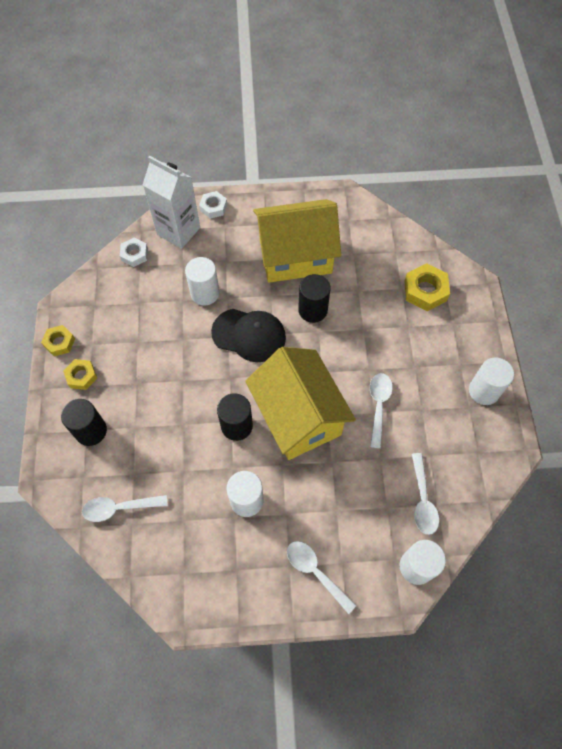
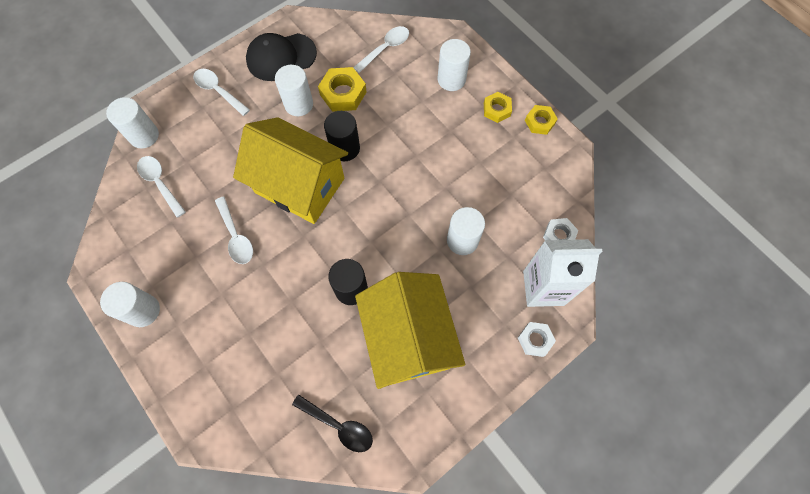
camera: 145 degrees right, 5 degrees up
black cylinder [61,399,107,446] -> white cylinder [438,39,471,91]
black cap [211,309,286,362] -> black cap moved to [246,33,317,81]
yellow house [253,199,341,283] -> yellow house turned 60 degrees counterclockwise [355,272,465,389]
white spoon [287,541,357,614] -> white spoon turned 150 degrees counterclockwise [193,69,250,116]
yellow nut [404,263,450,311] -> yellow nut moved to [318,67,366,112]
none -> black spoon [292,394,373,452]

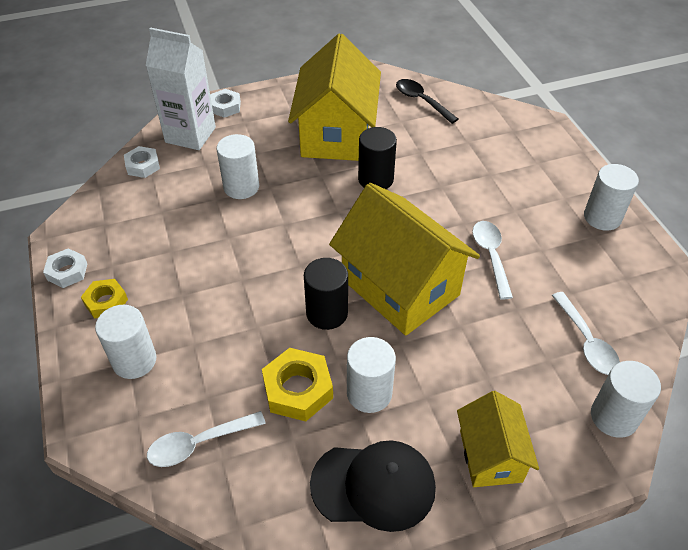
camera: 160 degrees left, 20 degrees down
white spoon [193,69,250,116] -> yellow house [457,391,539,487]
yellow nut [525,105,558,135] -> white nut [43,248,87,288]

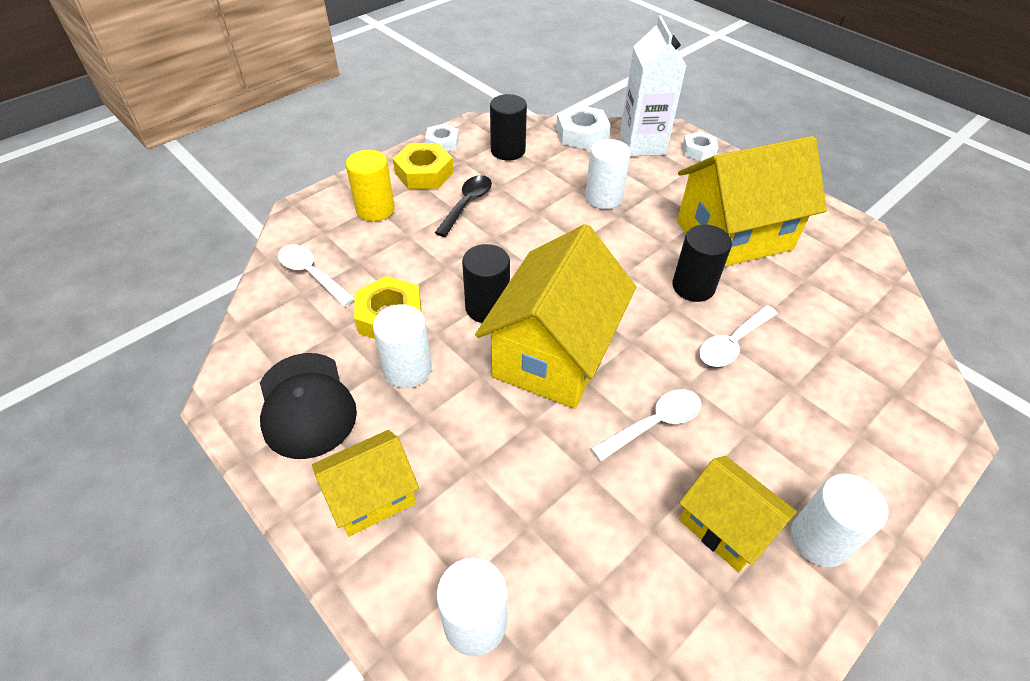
camera: 65 degrees right, 0 degrees up
yellow nut [81,279,128,318] -> yellow nut [393,143,454,189], size x1.56
white cylinder [95,305,157,379] -> yellow cylinder [346,150,395,221]
white nut [124,146,160,178] -> white nut [556,105,611,150], size x1.56
black spoon [396,79,458,124] -> black spoon moved to [435,175,492,237]
white spoon [552,292,620,375] -> white spoon moved to [699,305,778,367]
none -> black cylinder [490,94,527,161]
none -> yellow house [679,456,797,572]

